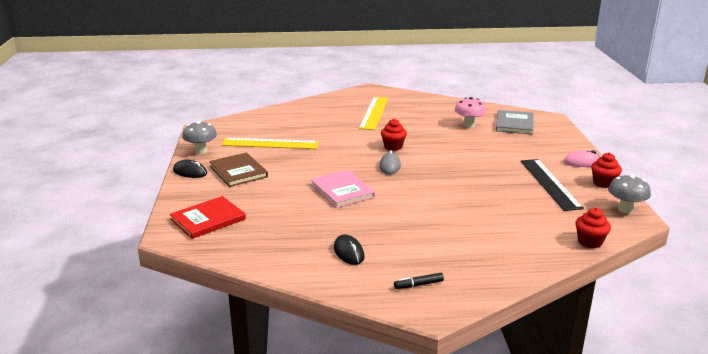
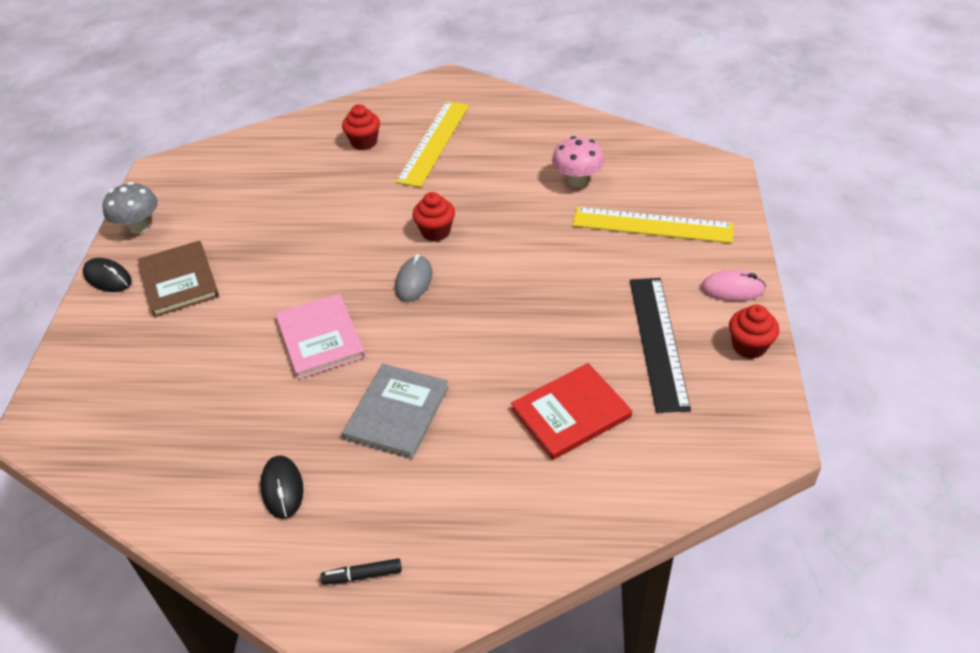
camera: 10 degrees right, 20 degrees up
red book [170,196,246,239] -> red book moved to [511,363,632,460]
yellow ruler [221,138,319,149] -> yellow ruler moved to [572,207,734,244]
grey book [496,110,534,135] -> grey book moved to [342,364,449,459]
red cupcake [575,208,611,248] -> red cupcake moved to [342,104,380,150]
grey mushroom [608,174,651,214] -> none

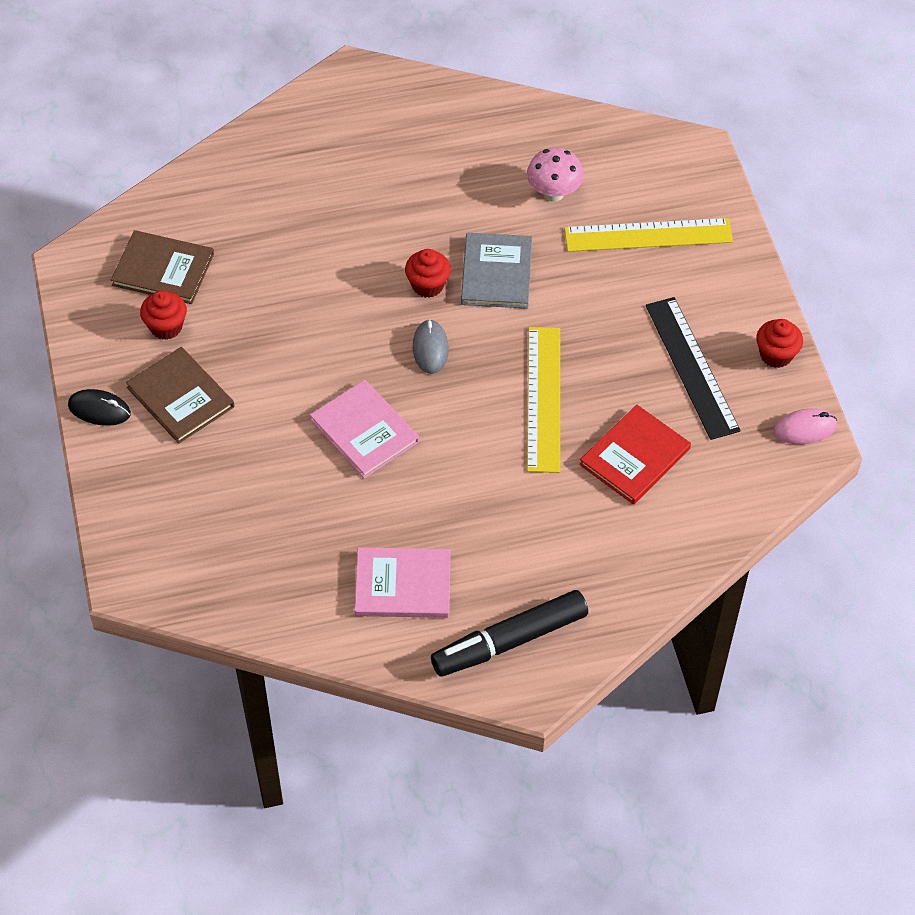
camera: 20 degrees left, 10 degrees up
grey mushroom [103,182,158,234] -> none
black mouse [261,456,303,519] -> pink book [354,547,451,618]
black marker [321,558,402,585] -> black marker [431,590,588,676], size x2.37
red cupcake [342,104,380,150] -> red cupcake moved to [140,290,187,340]
grey book [342,364,449,459] -> grey book moved to [461,233,532,309]
yellow ruler [396,101,469,187] -> yellow ruler moved to [527,327,560,473]
pink mouse [701,270,766,301] -> pink mouse moved to [774,409,837,444]
none -> brown book [111,230,214,304]

